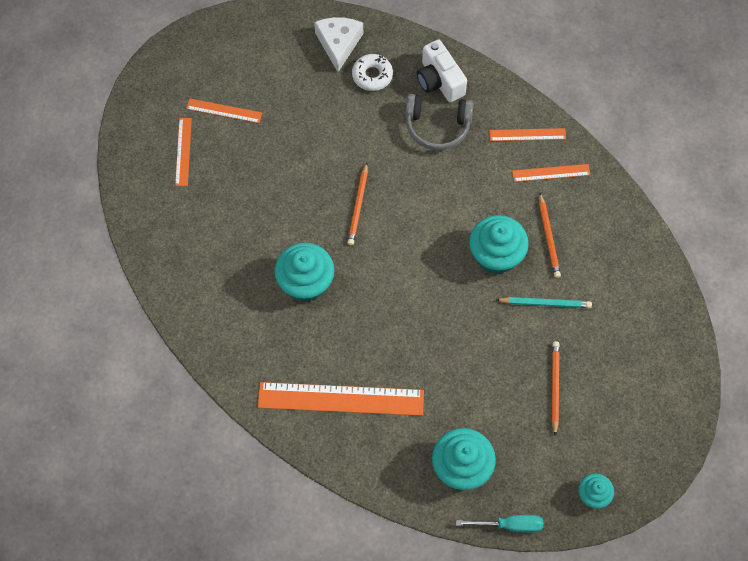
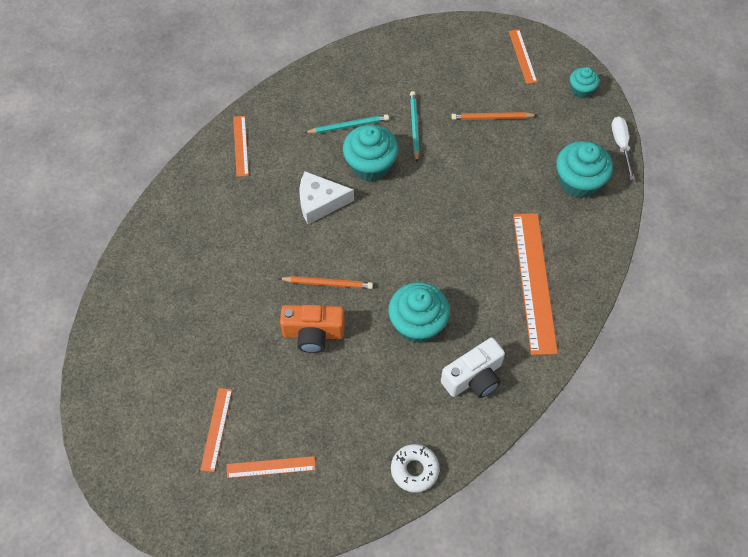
camera: 95 degrees left, 5 degrees down
white cheese [314,17,363,72] -> white cheese moved to [299,171,354,224]
white donut [352,54,393,91] -> white donut moved to [391,444,440,493]
grey headphones [405,94,474,150] -> none
white camera [417,40,467,102] -> white camera moved to [441,337,505,398]
turquoise screwdriver [456,515,543,533] -> white screwdriver [611,116,635,180]
orange ruler [512,164,590,182] -> orange ruler moved to [509,29,537,84]
orange pencil [539,193,561,278] -> turquoise pencil [304,114,389,134]
none -> orange camera [280,305,345,353]

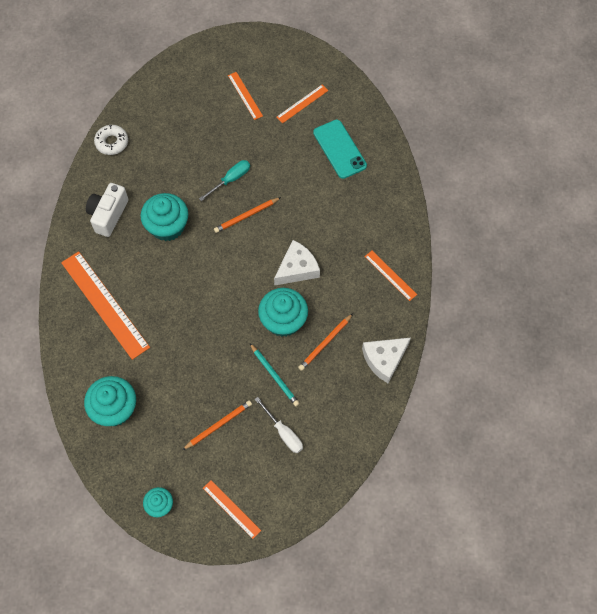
camera: 145 degrees right, 5 degrees up
orange ruler [227,456,316,478] -> orange ruler moved to [276,85,328,123]
orange camera [280,305,345,353] -> turquoise screwdriver [199,160,250,201]
turquoise pencil [304,114,389,134] -> orange pencil [298,314,353,371]
white screwdriver [611,116,635,180] -> white screwdriver moved to [255,397,303,453]
none -> turquoise phone [313,120,367,179]
none -> white cheese [362,337,411,383]

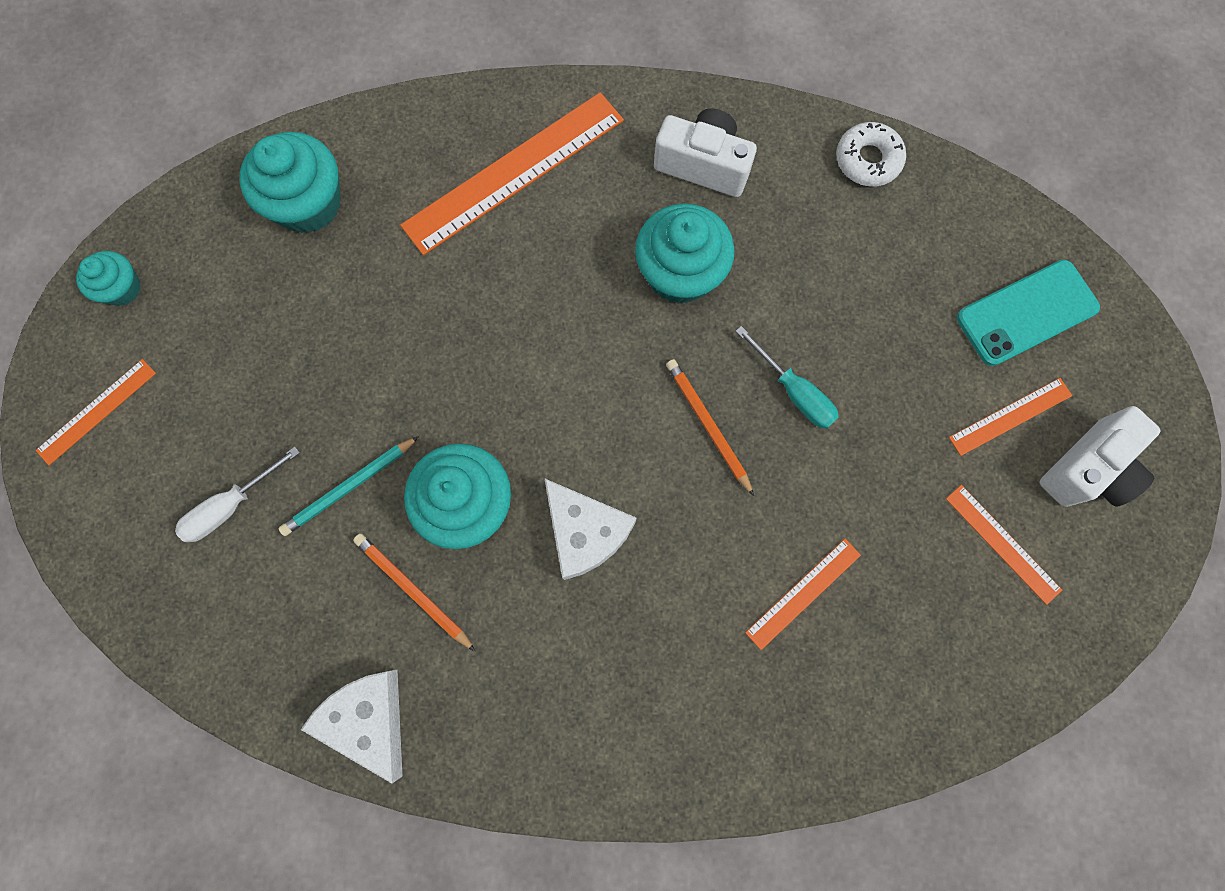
camera: 90 degrees right, 10 degrees up
orange pencil [182,400,252,450] -> none
turquoise phone [313,120,367,179] -> turquoise phone moved to [957,260,1100,366]
orange ruler [364,251,417,301] -> orange ruler moved to [745,539,861,650]
none -> white camera [1040,406,1161,507]

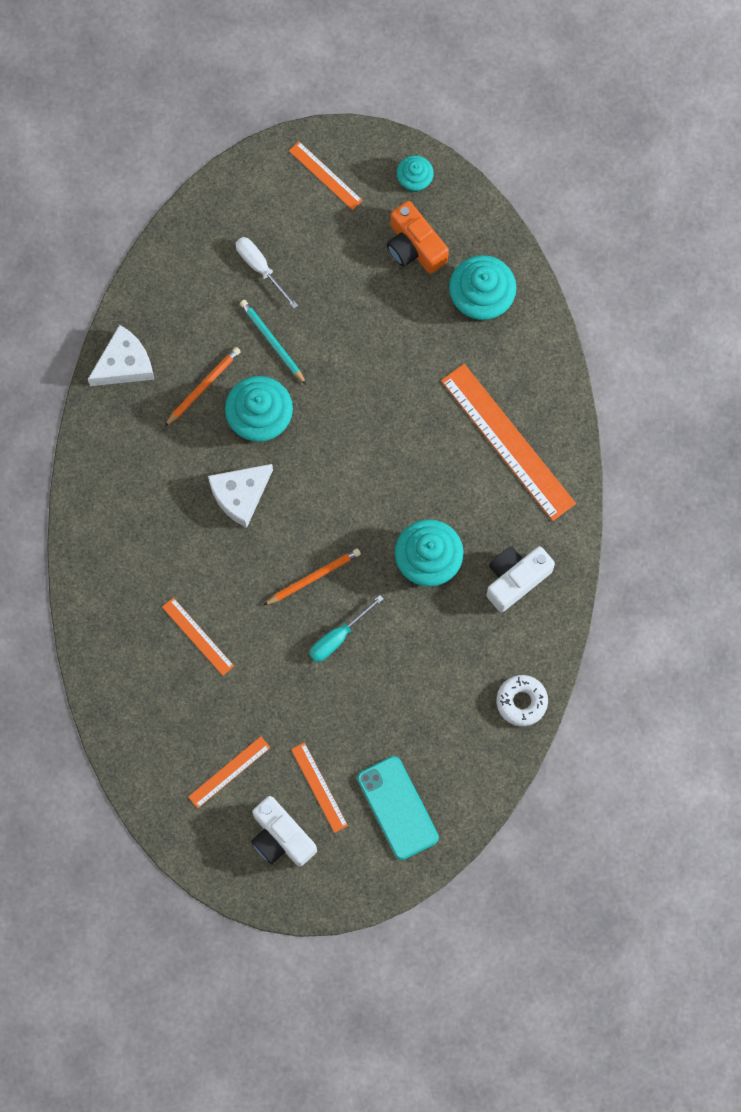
camera: 90 degrees right, 0 degrees up
white camera [654,108,757,197] -> white camera turned 150 degrees counterclockwise [487,546,555,612]
none -> orange camera [387,201,449,274]

